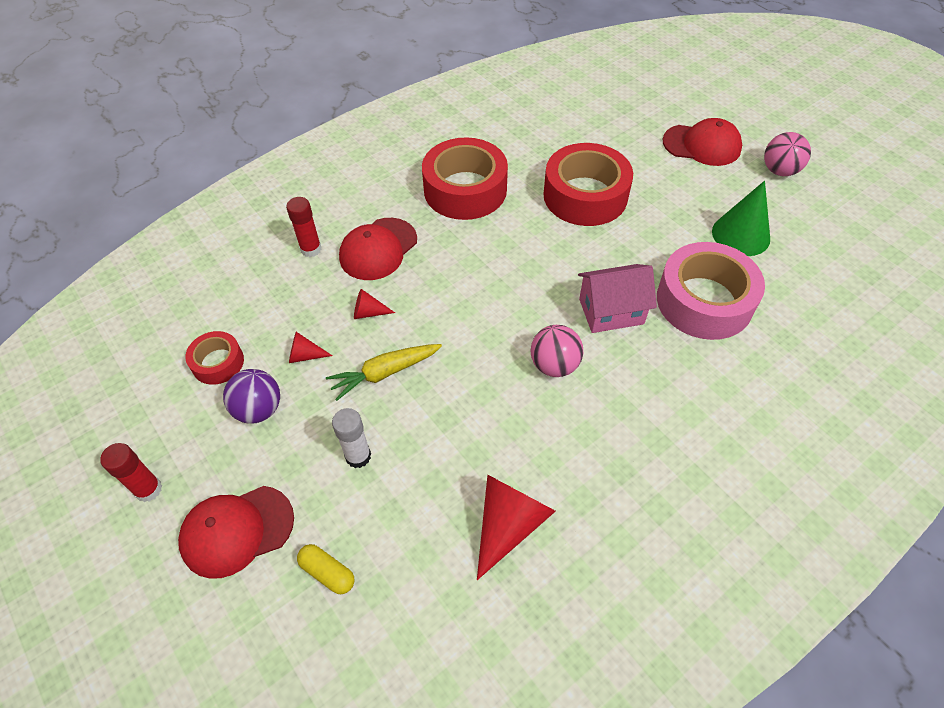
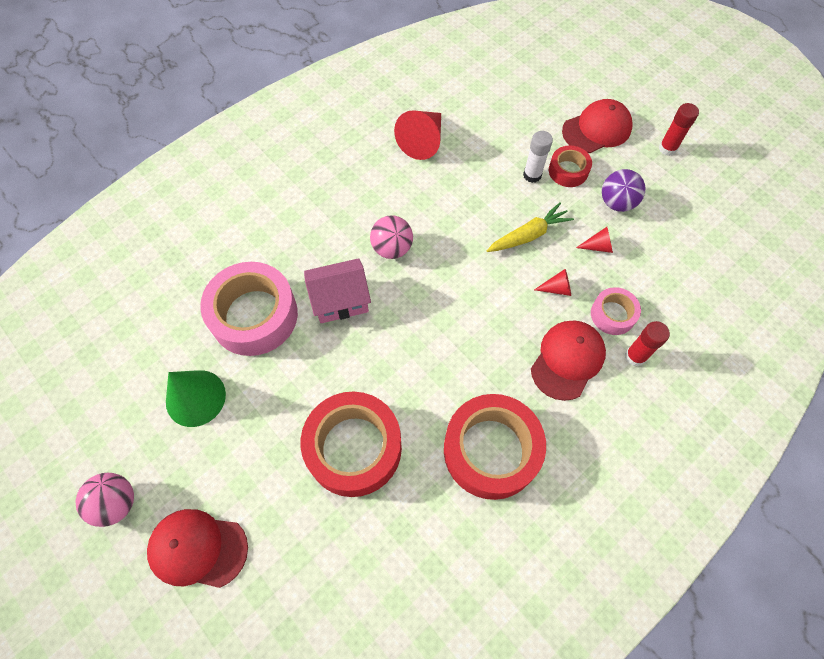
camera: 175 degrees right, 10 degrees up
red tape [185,331,244,385] -> red tape moved to [549,145,592,187]
yellow capsule [297,544,355,594] -> none
none -> pink tape [591,287,641,335]

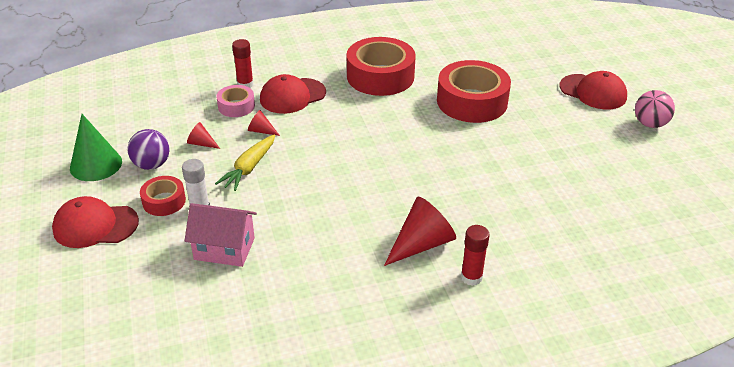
camera: 155 degrees left, 25 degrees down
green cone [166,370,226,427] -> green cone moved to [70,114,122,181]
pink tape [200,262,298,356] -> none
pink house [304,258,371,323] -> pink house moved to [184,203,257,267]
pink ball [370,215,413,259] -> none
red cone [394,110,441,160] -> red cone moved to [384,197,456,266]
yellow carrot [487,203,574,252] -> yellow carrot turned 60 degrees counterclockwise [215,134,275,191]
red glue stick [659,103,699,156] -> red glue stick moved to [461,225,490,286]

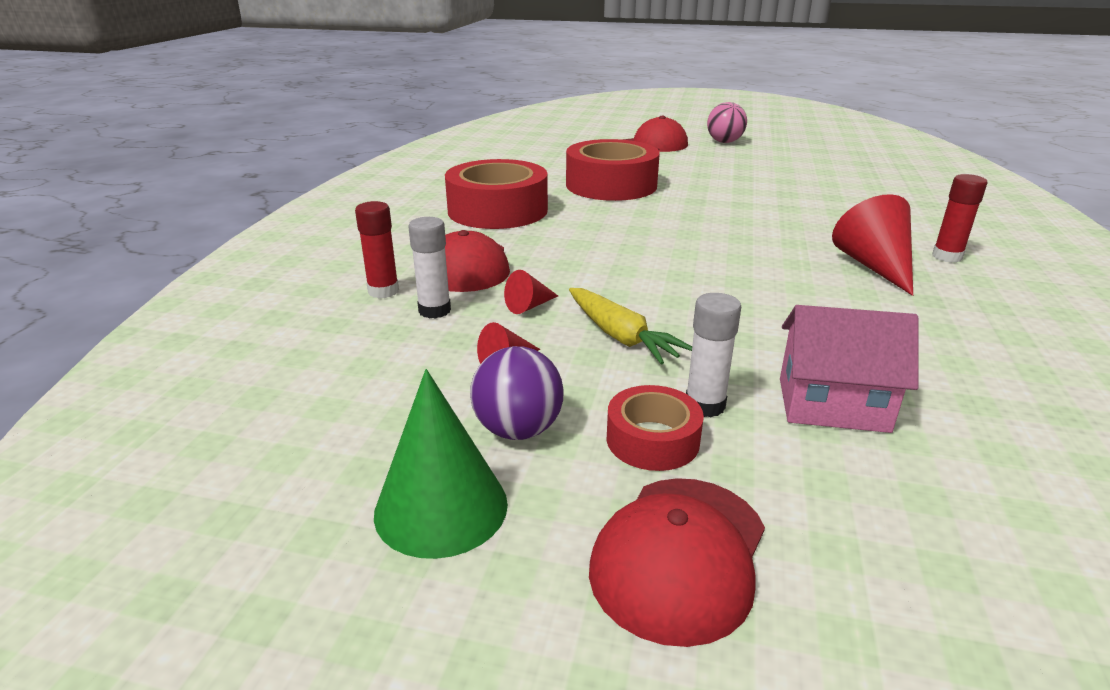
camera: 60 degrees left, 10 degrees down
pink house [184,203,257,267] -> pink house turned 60 degrees clockwise [780,305,918,433]
pink tape [216,85,255,117] -> white glue stick [408,217,451,319]

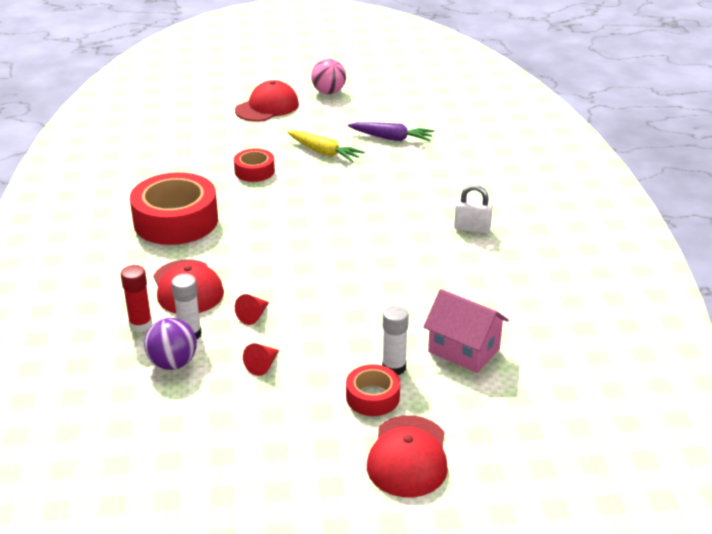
camera: 20 degrees left, 5 degrees up
green cone [374,369,508,559] -> none
purple ball [470,346,564,440] -> purple ball moved to [144,318,197,370]
red tape [566,139,660,201] -> red tape [234,148,275,182], size x0.51
yellow carrot [569,288,692,364] -> yellow carrot moved to [287,131,365,162]
pink house [780,305,918,433] -> pink house turned 45 degrees clockwise [423,289,509,373]
red cone [832,194,913,296] -> white padlock [454,185,493,234]
red glue stick [932,174,988,263] -> none
none -> purple carrot [348,122,434,141]

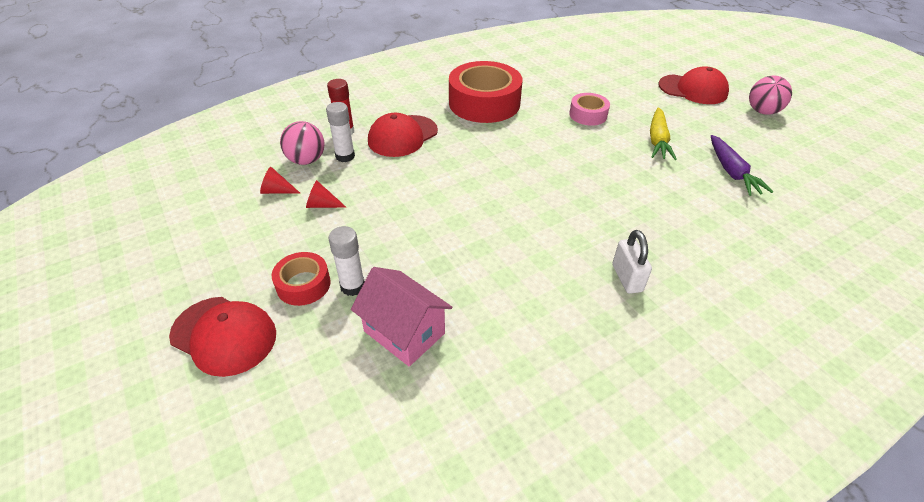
camera: 65 degrees right, 10 degrees up
purple ball [144,318,197,370] -> pink ball [280,121,325,165]
red tape [234,148,275,182] -> pink tape [569,93,610,126]
red cone [235,294,269,325] -> red cone moved to [260,167,300,194]
red cap [367,415,448,497] -> red cap turned 135 degrees counterclockwise [169,297,276,377]
pink house [423,289,509,373] -> pink house turned 60 degrees counterclockwise [351,267,452,367]

